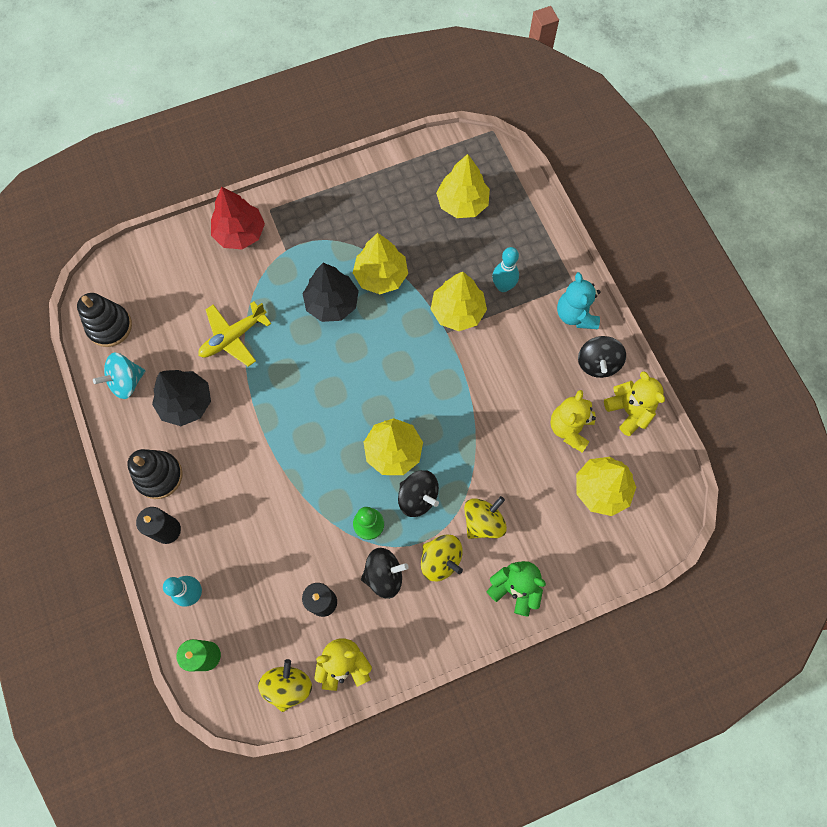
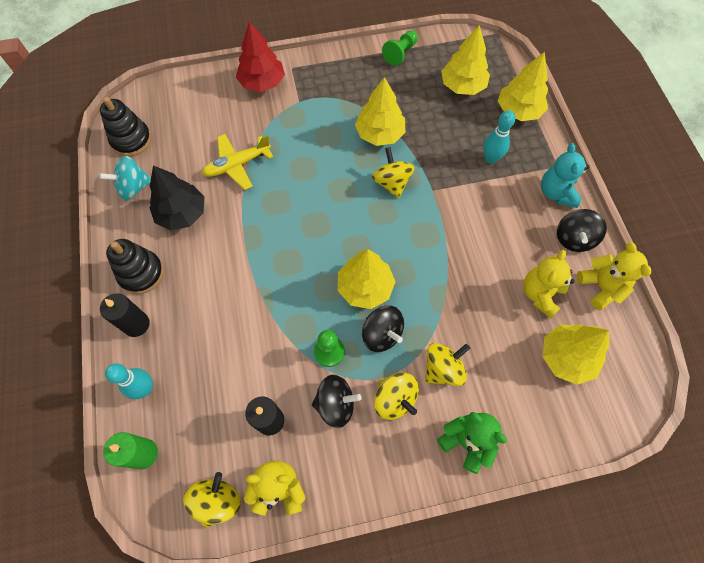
camera: 10 degrees right, 5 degrees down
black tree [303,263,359,322] -> none
yellow tree [431,272,487,331] -> yellow tree moved to [498,52,548,121]
none -> yellow spinning top [372,147,415,199]
none -> green pawn [382,30,418,66]

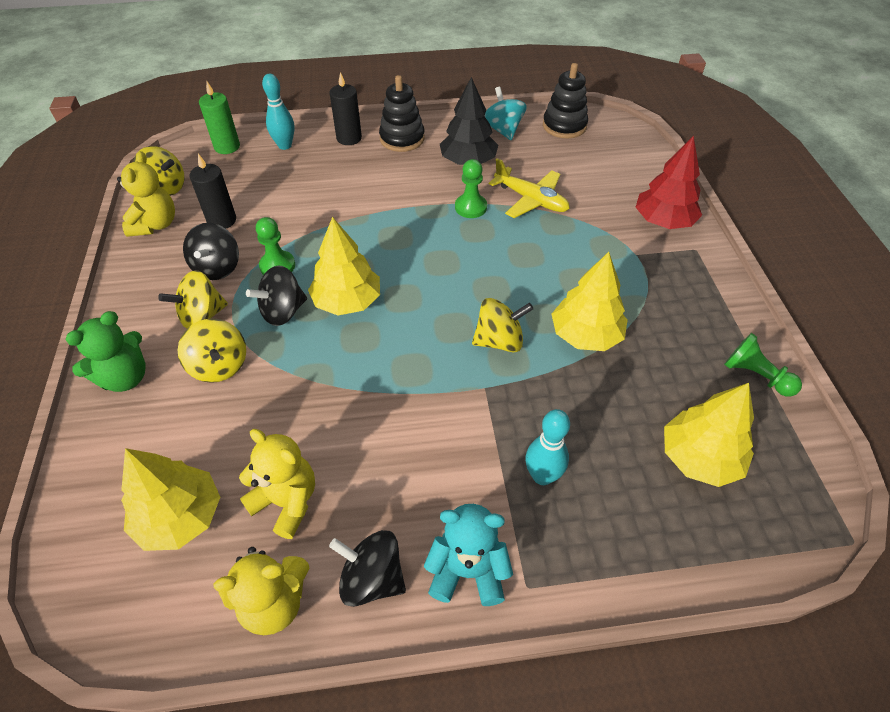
camera: 95 degrees right, 15 degrees down
yellow plane [202,134,273,190] -> yellow plane turned 150 degrees clockwise [488,158,570,218]
yellow tree [498,52,548,121] -> none
none -> green pawn [455,159,487,218]

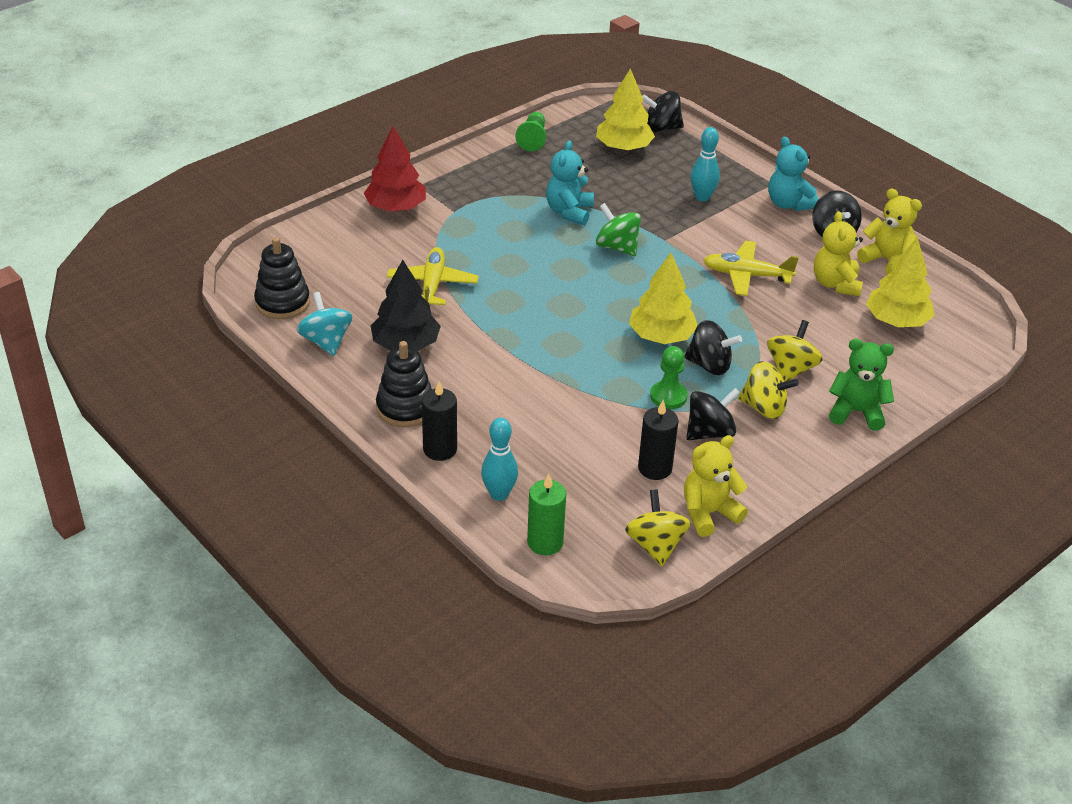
camera: 125 degrees left, 10 degrees down
green pawn [455,159,487,218] -> none
yellow spinning top [472,298,533,353] -> green spinning top [596,203,641,256]
turquoise spinning top [485,87,527,140] -> turquoise spinning top turned 120 degrees clockwise [297,292,352,356]
yellow tree [552,252,628,351] -> turquoise teddy bear [546,140,594,225]
none -> black spinning top [642,91,684,132]
none -> yellow plane [703,241,799,296]

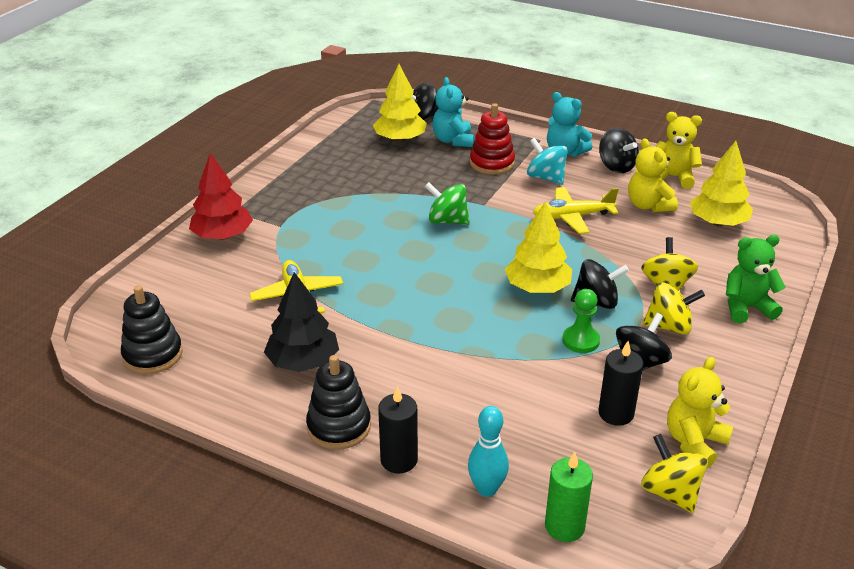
camera: 20 degrees left, 5 degrees down
turquoise spinning top [297,292,352,356] -> turquoise spinning top moved to [527,138,568,185]
green pawn [515,112,546,151] -> none
turquoise teddy bear [546,140,594,225] -> turquoise teddy bear moved to [432,77,474,147]
turquoise bowling pin [690,127,720,201] -> red stacking toy [470,103,515,175]

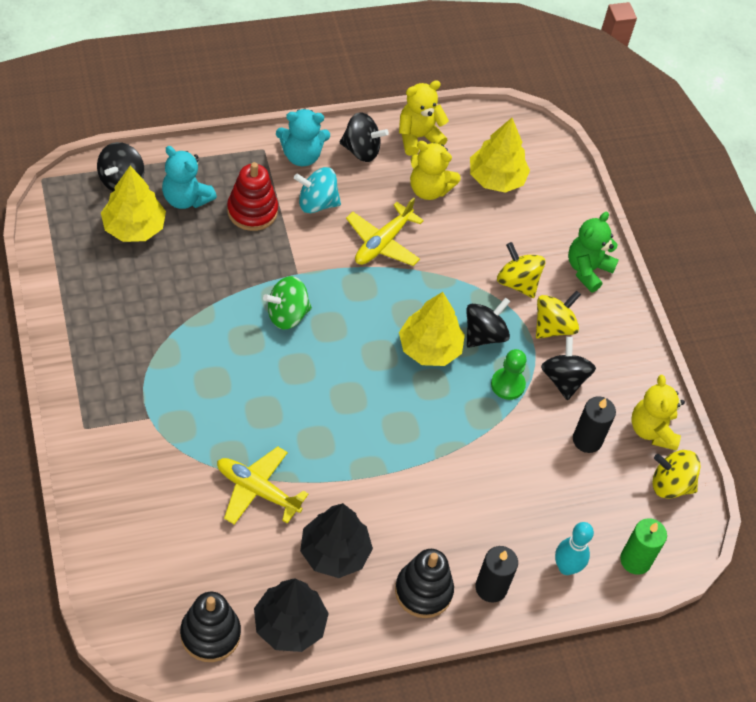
camera: 50 degrees left, 20 degrees up
red tree [189,153,253,240] -> none
none -> black tree [254,578,329,652]

